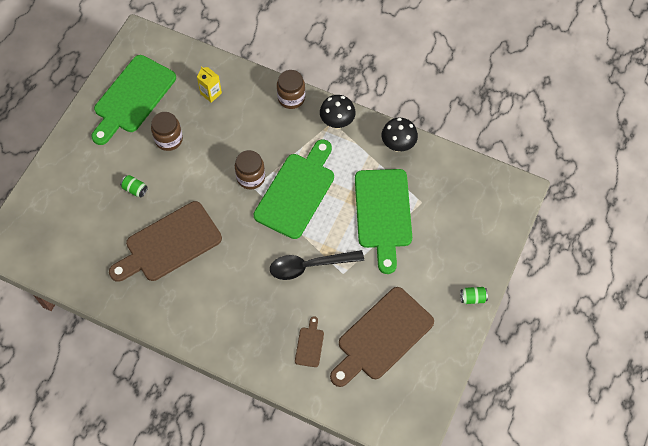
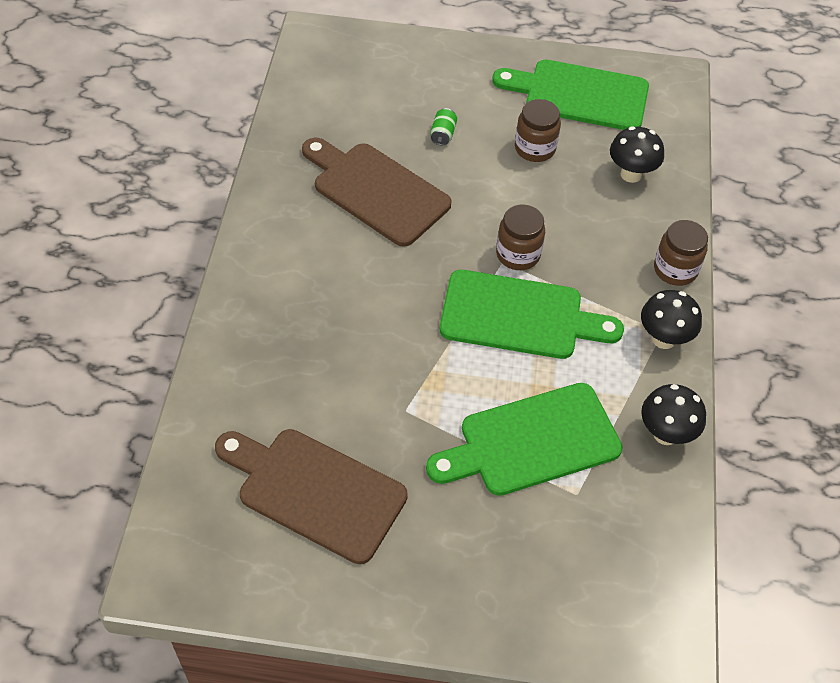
camera: 70 degrees right, 10 degrees down
yellow carton [197,66,222,103] -> black mushroom [610,126,664,183]
black spoon [270,250,364,280] -> none
brown cutting board [295,316,324,367] -> none
green can [460,287,488,304] -> none

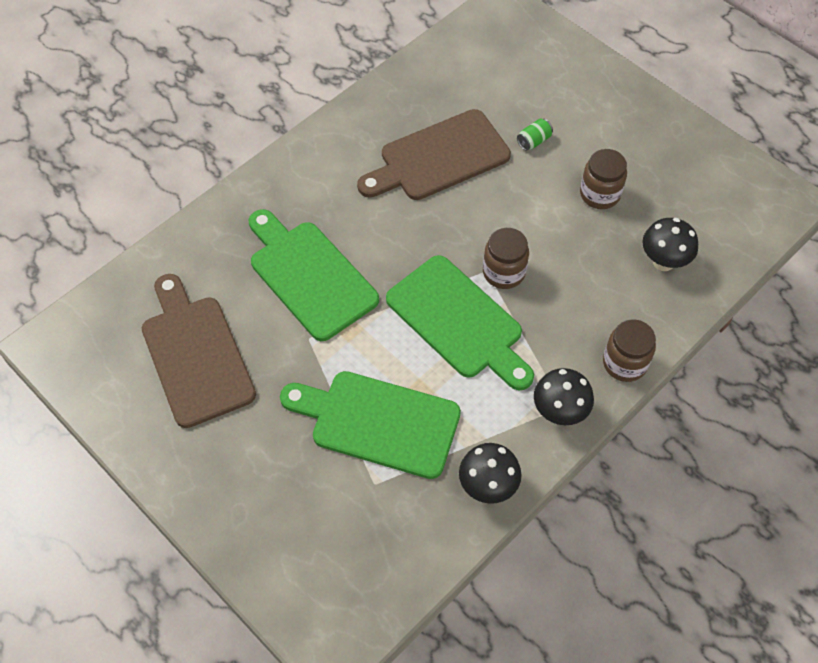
camera: 40 degrees right, 5 degrees up
brown cutting board [302,138,452,247] -> brown cutting board turned 105 degrees counterclockwise [357,109,511,200]
green cutting board [492,60,649,130] -> green cutting board moved to [249,209,379,341]

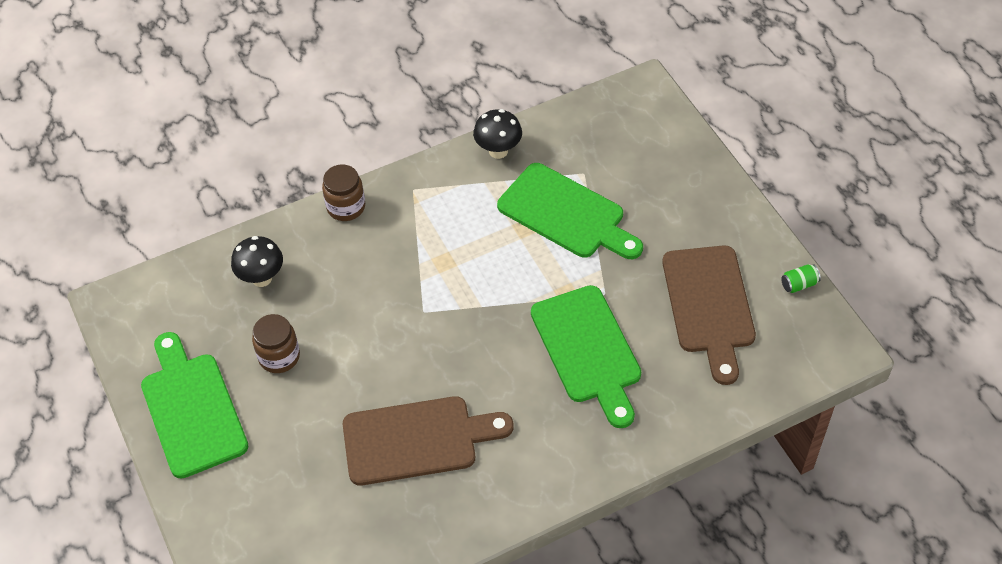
camera: 160 degrees left, 5 degrees down
green cutting board [386,255,534,390] -> green cutting board moved to [141,332,249,479]
brown jar [483,228,529,289] -> none
green can [517,119,553,151] -> green can moved to [781,264,821,293]
black mushroom [534,368,594,425] -> none

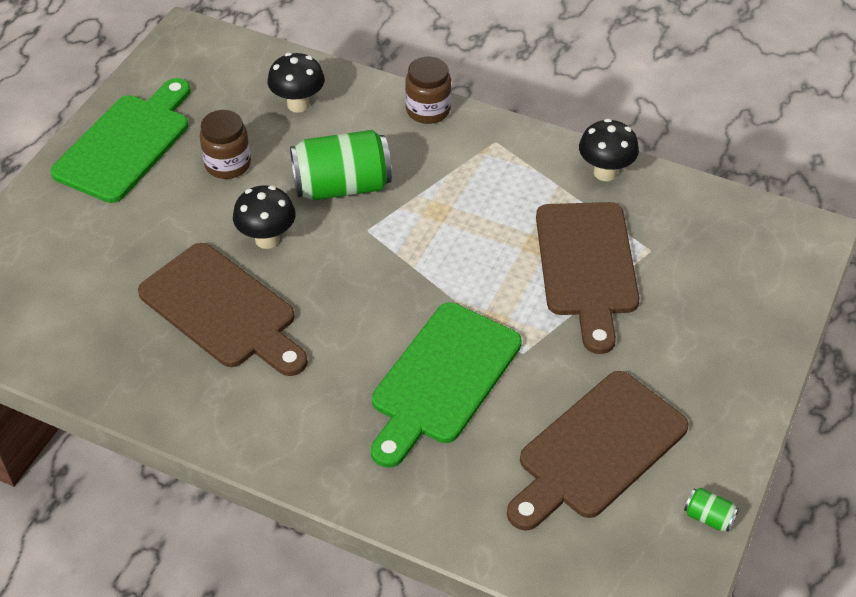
camera: 50 degrees right, 5 degrees down
green cutting board [497,163,643,259] -> brown cutting board [536,202,639,354]
none -> black mushroom [233,185,296,249]
none -> green can [290,130,392,200]

